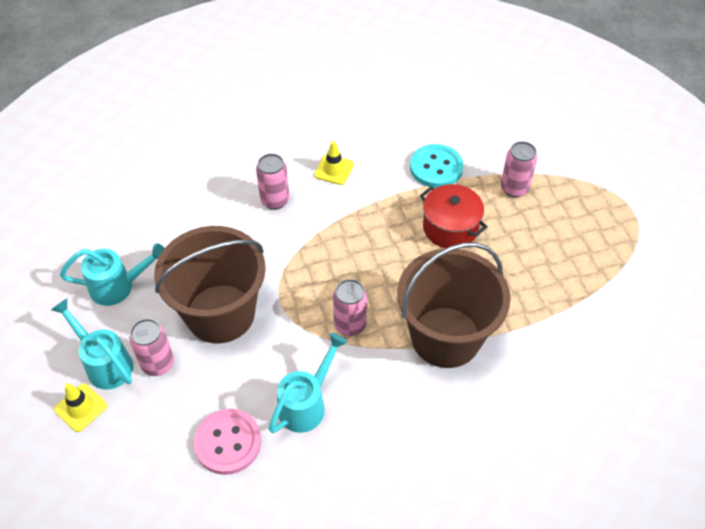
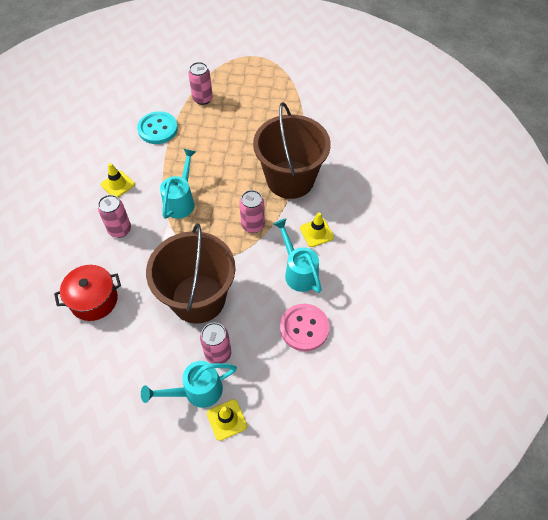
camera: 65 degrees left, 5 degrees up
turquoise watering can [60,244,165,306] -> turquoise watering can moved to [160,149,196,219]
red pot [420,184,488,248] -> red pot moved to [54,265,121,321]
none -> yellow traffic cone [300,212,334,247]

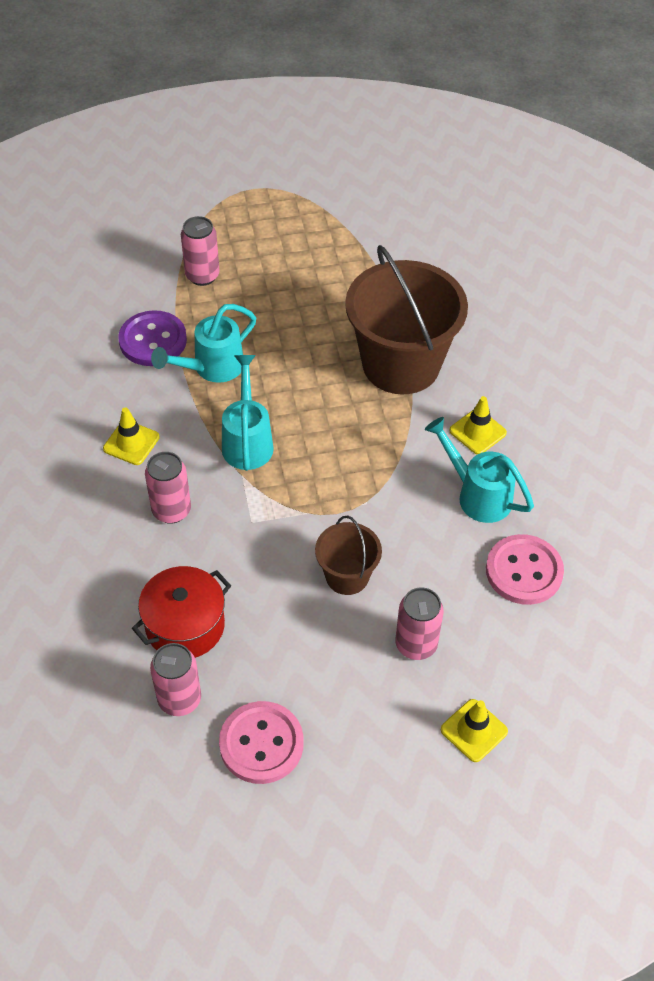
camera: 20 degrees left, 5 degrees down
turquoise button [137,111,178,144] -> purple button [118,310,187,366]
turquoise watering can [141,361,237,408] -> turquoise watering can moved to [151,304,256,383]
brown bucket [146,223,235,324] -> brown bucket [315,516,382,595], size x0.50
pink can [239,190,265,233] -> pink can moved to [150,643,201,716]
none -> pink button [219,701,304,784]

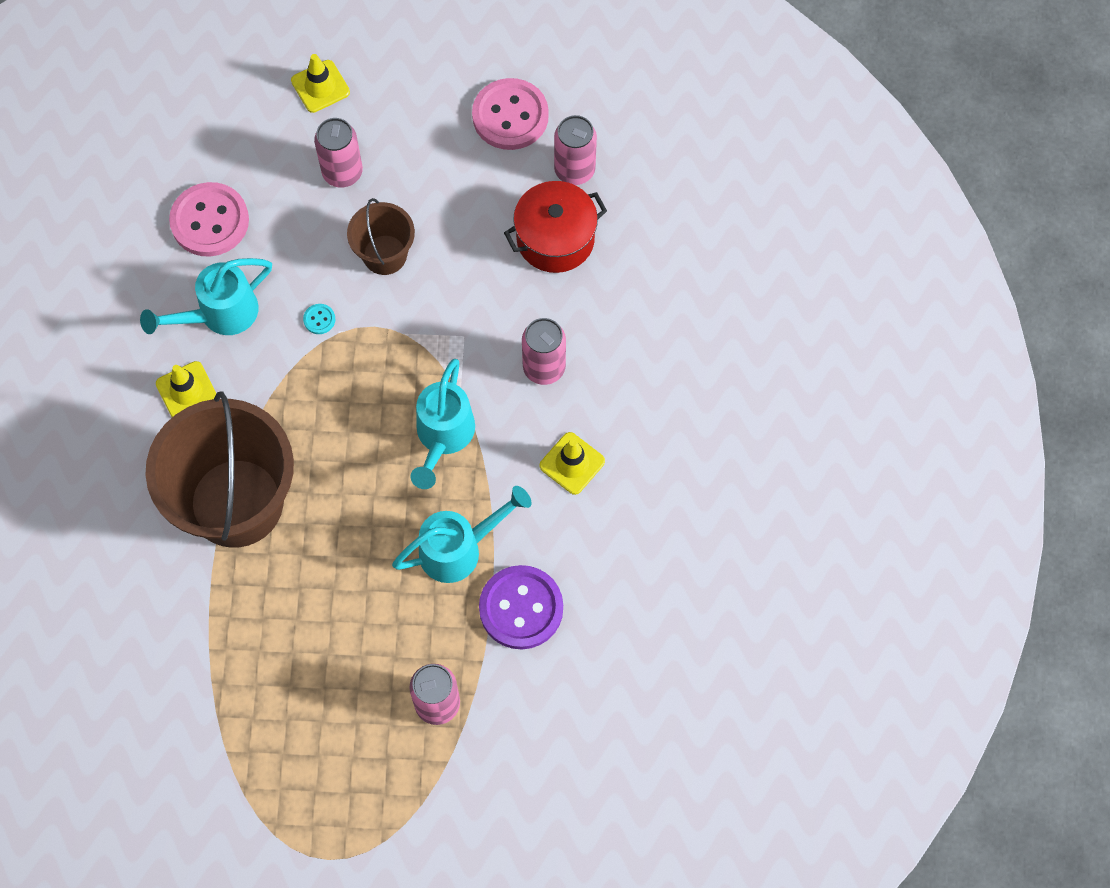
camera: 165 degrees left, 15 degrees up
turquoise watering can [425,417,534,523] -> turquoise watering can turned 90 degrees clockwise [140,258,272,335]
none -> turquoise button [303,304,335,334]

